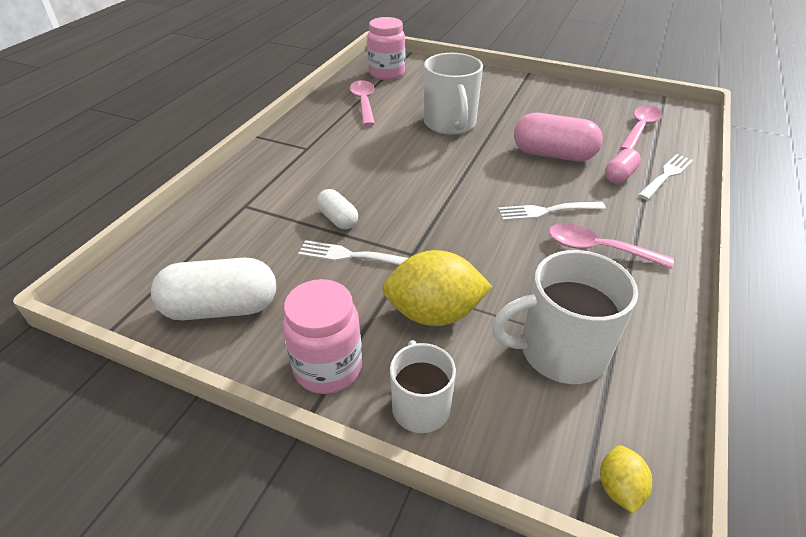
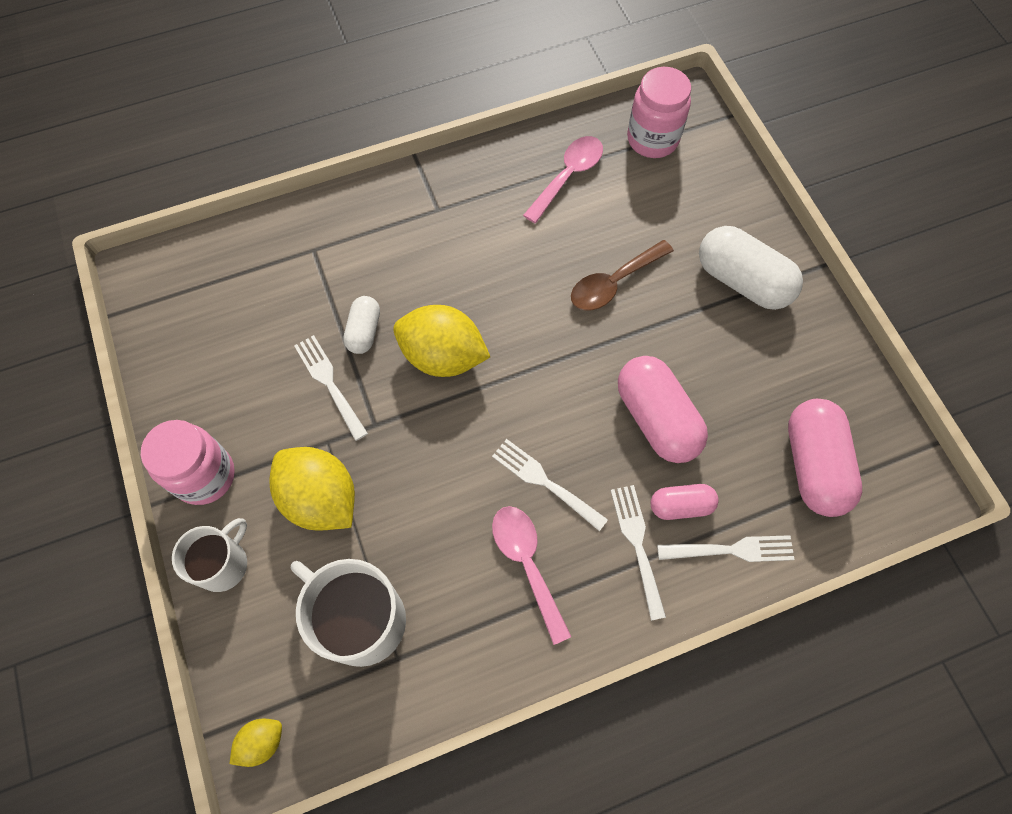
camera: 45 degrees right, 25 degrees up
white capsule [151,258,276,320] -> white capsule moved to [699,226,803,310]
white mug [424,53,483,135] -> brown spoon [571,240,674,310]
pink spoon [620,106,662,150] -> pink capsule [788,399,862,517]
none -> yellow lemon [393,305,490,377]
none -> white fork [611,485,666,621]

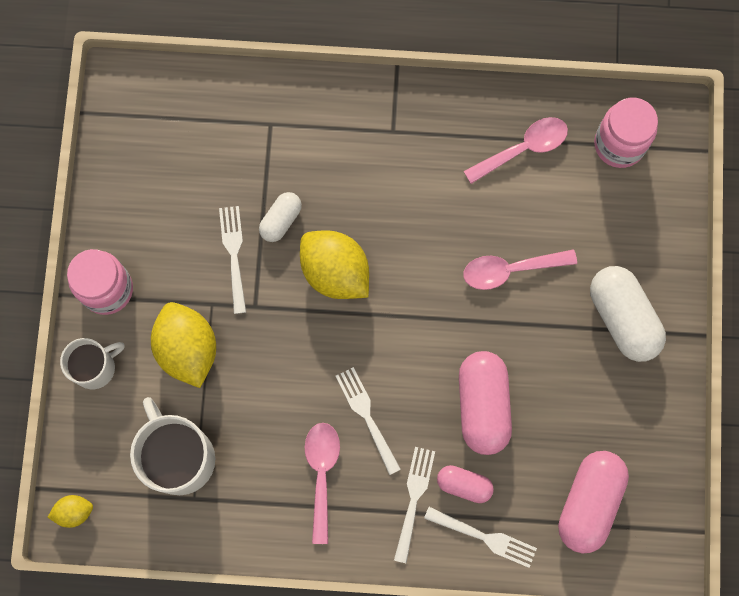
camera: 25 degrees right, 10 degrees up
brown spoon [571,240,674,310] -> pink spoon [463,249,577,290]

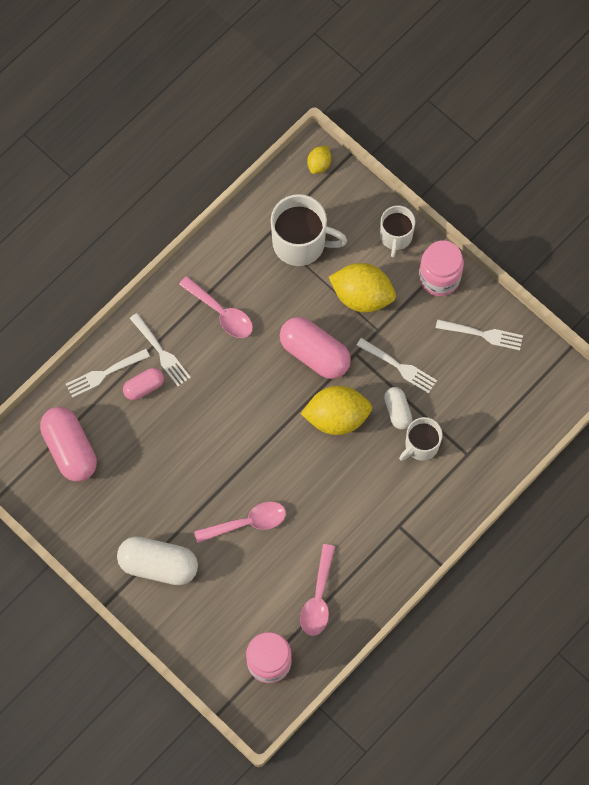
camera: 130 degrees right, 5 degrees down
white fork [335,367,401,475] -> white fork moved to [436,319,523,350]
pink capsule [459,351,512,455] -> pink capsule moved to [280,317,351,379]
pink spoon [463,249,577,290] -> pink spoon turned 45 degrees clockwise [194,502,286,543]
none -> white mug [399,417,443,461]

